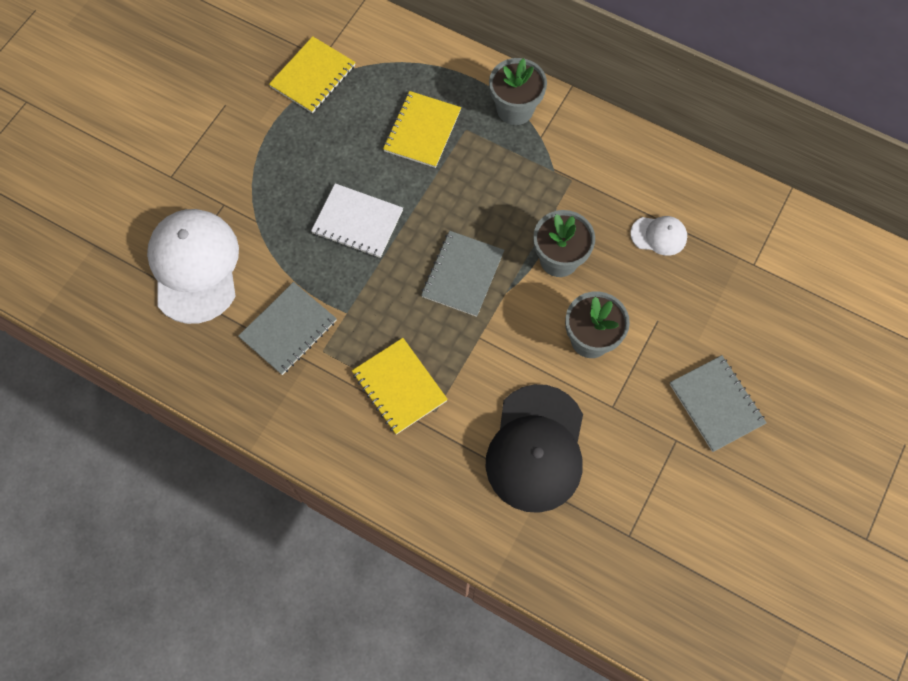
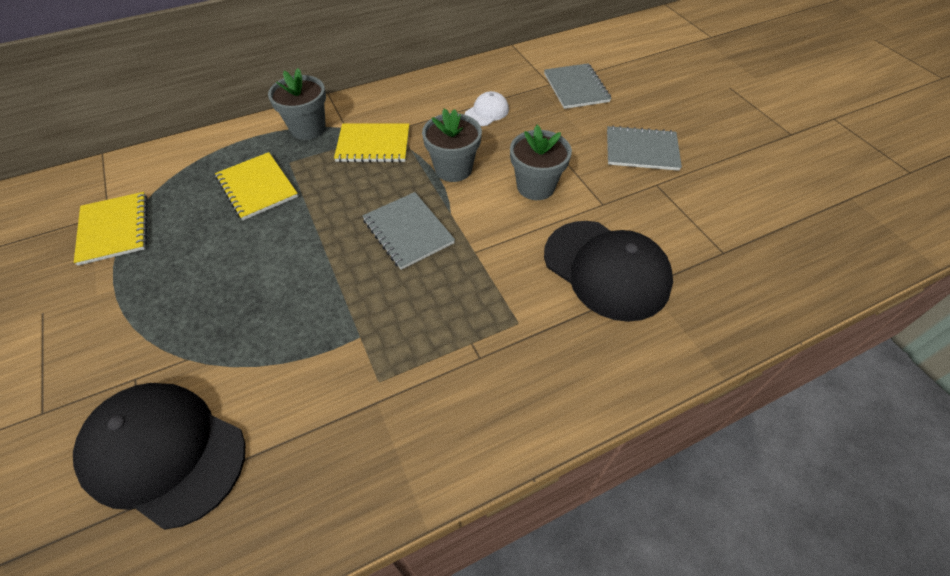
camera: 55 degrees left, 15 degrees down
white cap [147,209,239,324] -> black cap [73,383,245,530]
grey notebook [238,282,337,375] -> grey notebook moved to [544,63,611,109]
white notebook [311,183,403,258] -> none
yellow notebook [352,338,448,435] -> yellow notebook moved to [334,123,409,162]

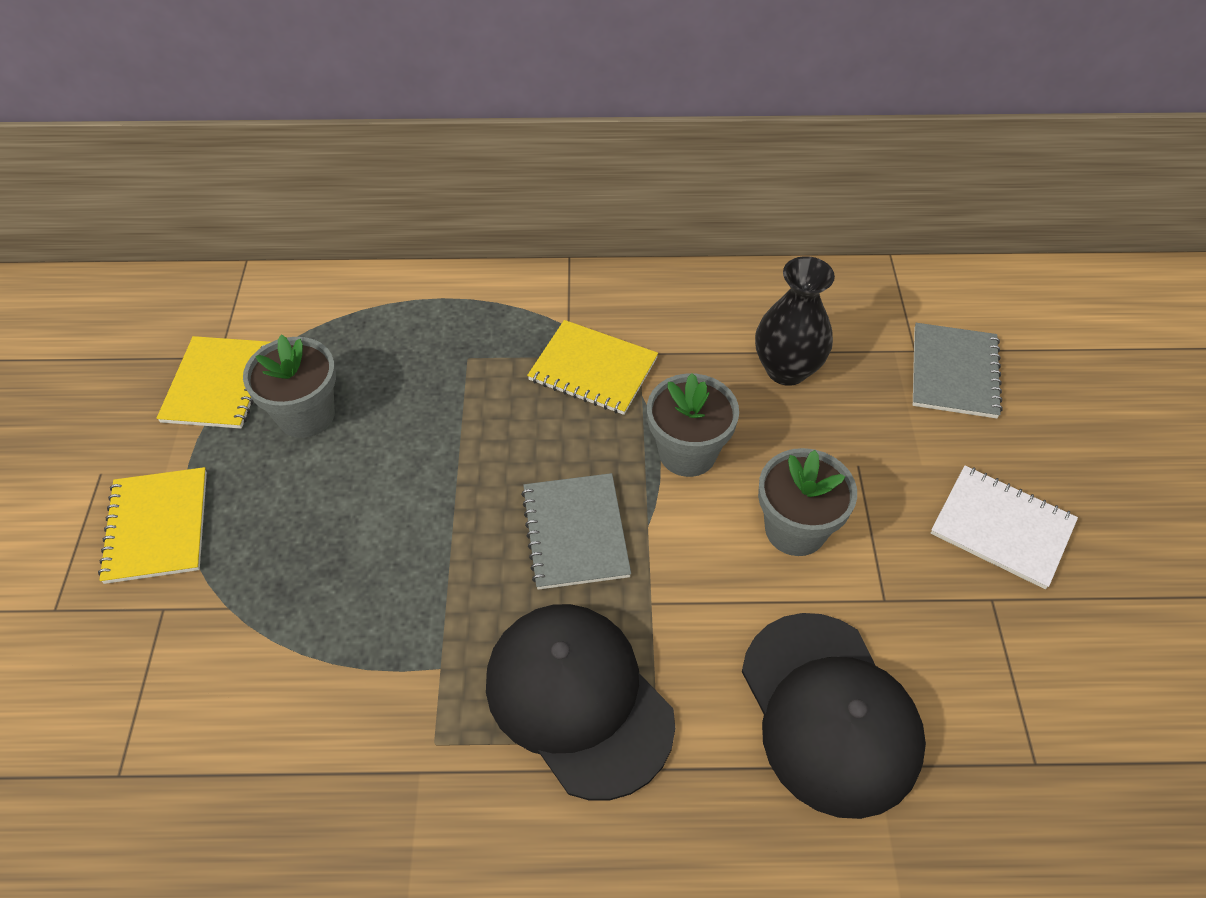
camera: 25 degrees right, 0 degrees up
black cap [73,383,245,530] -> black cap moved to [486,604,675,800]
yellow notebook [215,152,298,220] -> yellow notebook moved to [98,467,207,584]
grey flower pot [268,68,326,140] -> grey flower pot moved to [243,335,336,438]
white cap [465,91,509,126] -> black vase [755,256,835,386]
grey notebook [607,125,682,171] -> white notebook [931,466,1078,589]

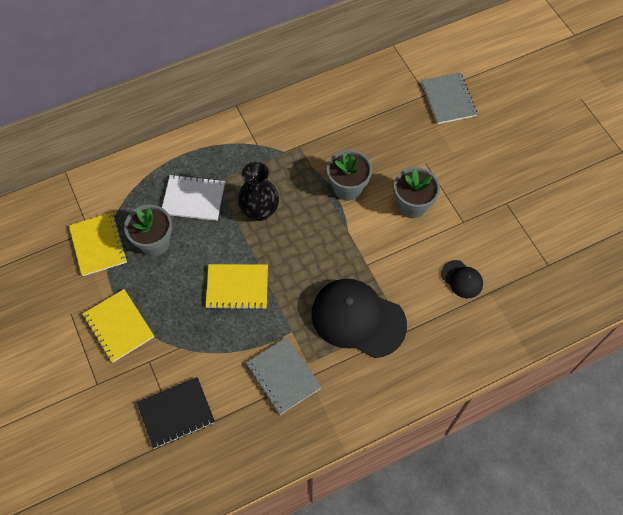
camera: 25 degrees left, 10 degrees up
grey notebook [521,473,631,590] -> grey notebook moved to [246,337,322,415]
yellow notebook [527,320,658,415] -> yellow notebook moved to [206,264,268,310]
black cap [742,613,926,819] -> black cap [441,260,483,298], size x0.47
black vase [755,256,835,386] -> black vase moved to [238,162,279,221]
white notebook [931,466,1078,589] -> white notebook moved to [162,174,225,221]
none -> black notebook [137,377,215,449]

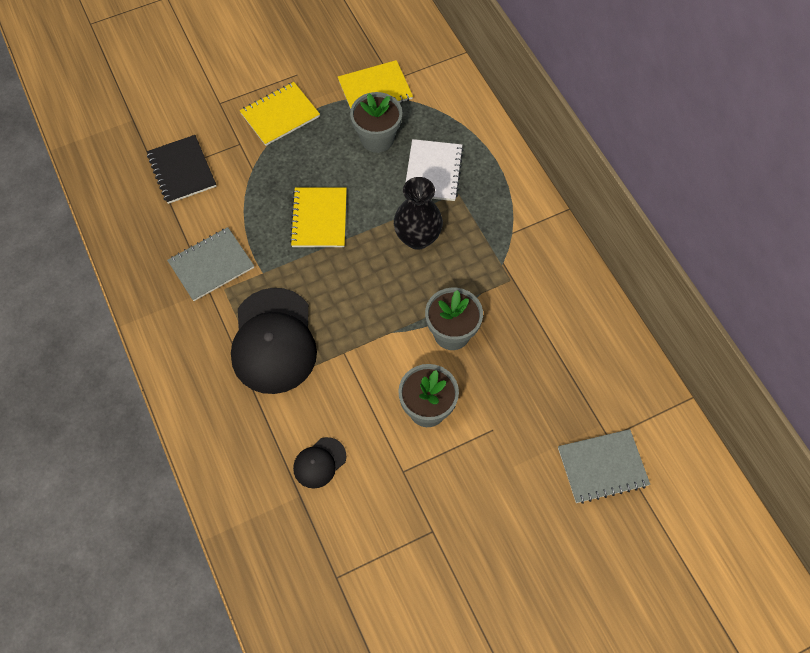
camera: 90 degrees right, 0 degrees up
black cap [311,279,407,358] -> black cap turned 150 degrees clockwise [231,288,317,394]

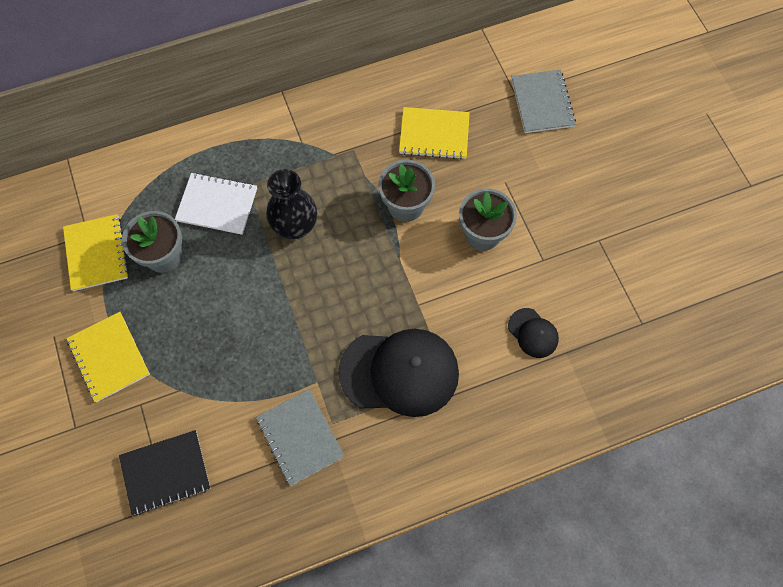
camera: 85 degrees left, 5 degrees up
yellow notebook [290,187,347,247] -> yellow notebook moved to [399,107,470,160]

